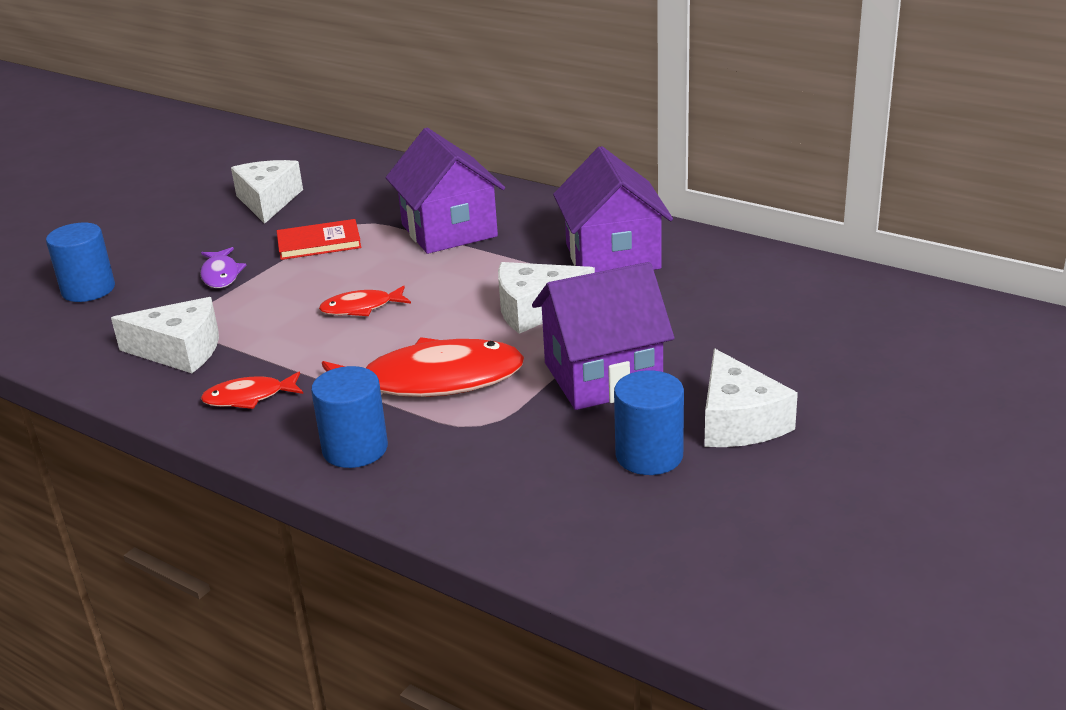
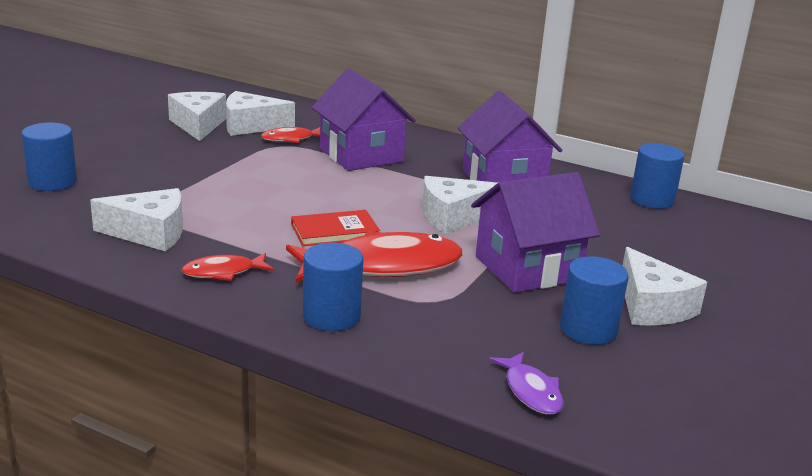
camera: 10 degrees left, 5 degrees down
purple fish [200,247,246,288] -> purple fish moved to [489,352,563,415]
red book [277,219,361,260] -> red book moved to [291,210,380,246]
red fish [319,285,411,316] -> red fish moved to [261,127,320,143]
none -> white cheese [226,91,295,136]
none -> blue cylinder [630,143,684,209]

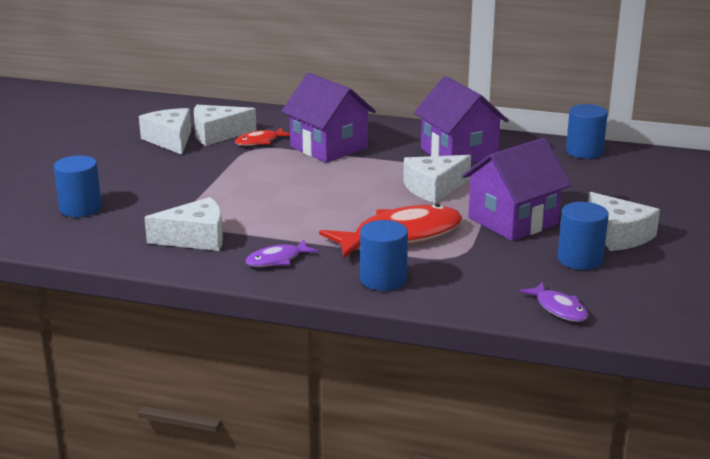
camera: 10 degrees left, 0 degrees up
red fish [182,253,274,281] -> purple fish [245,240,318,267]
red book [291,210,380,246] -> none

